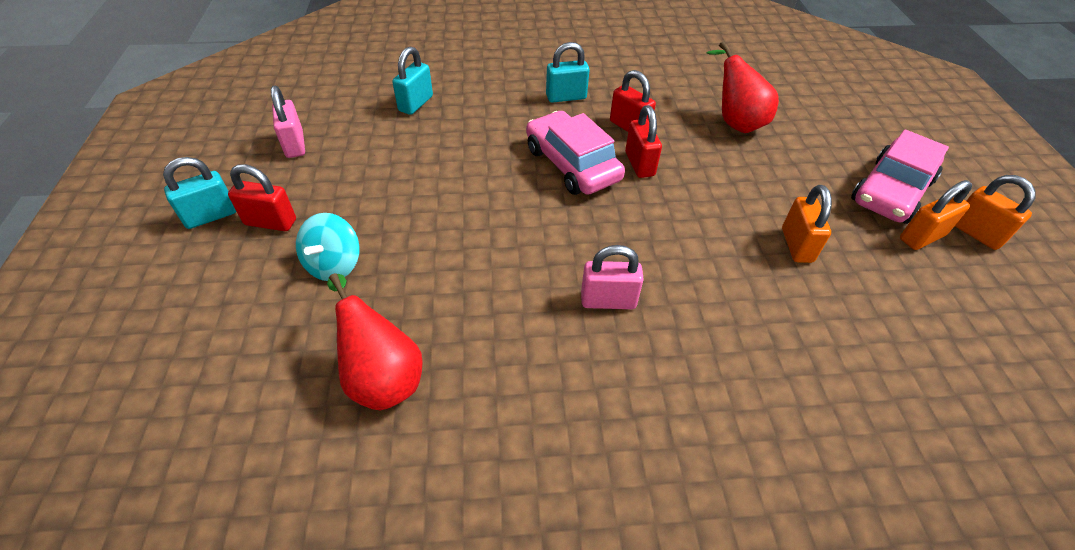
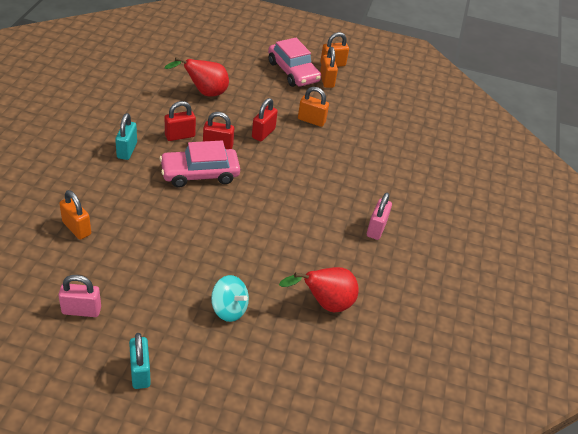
camera: 75 degrees left, 5 degrees down
red padlock [228,164,296,231] -> red padlock moved to [252,98,278,142]
turquoise padlock [392,47,433,115] -> orange padlock [59,190,91,240]
pink padlock [581,245,644,309] -> pink padlock moved to [367,193,392,240]

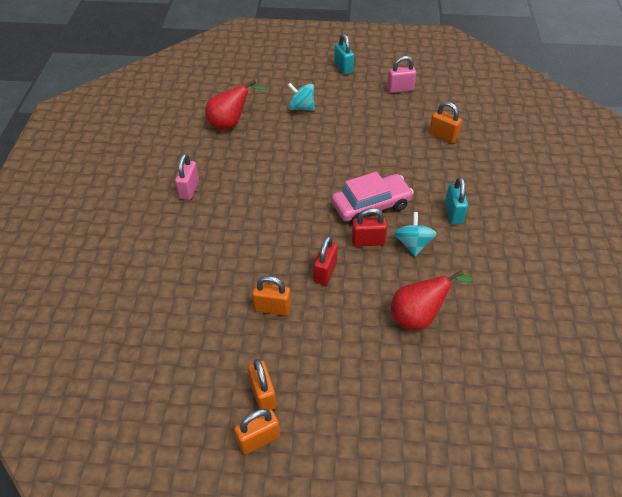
camera: 175 degrees right, 5 degrees up
red padlock [165,101,196,141] -> turquoise spinning top [394,212,437,256]
pink car [268,38,321,87] -> none

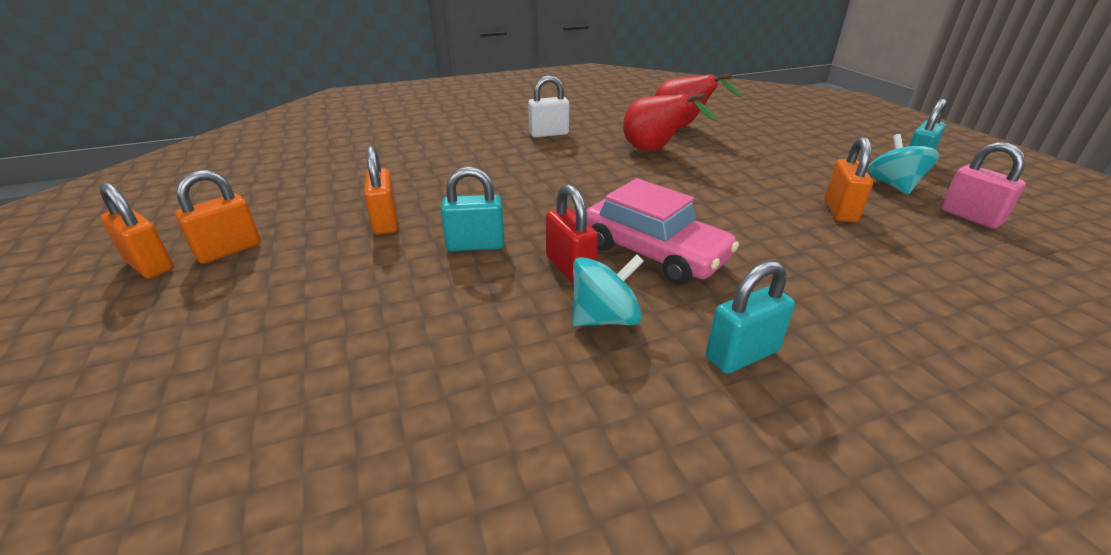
camera: 65 degrees right, 15 degrees down
pink padlock [175,153,199,200] -> white padlock [528,75,569,138]
turquoise spinning top [288,83,315,111] -> turquoise spinning top moved to [867,134,939,195]
red padlock [314,236,338,285] -> turquoise padlock [441,166,504,251]
red pear [391,270,473,330] -> red pear moved to [623,94,717,151]
orange padlock [429,102,462,143] -> orange padlock moved to [825,137,873,223]

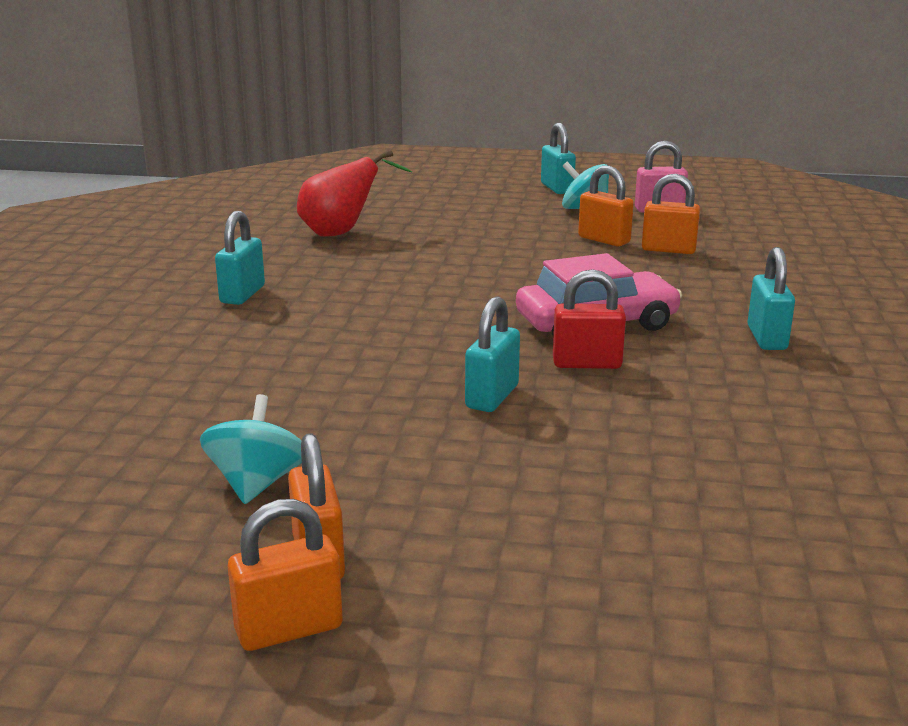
camera: 60 degrees left, 10 degrees down
orange padlock [364,146,398,235] -> orange padlock moved to [642,174,700,254]
white padlock [528,75,569,138] -> turquoise padlock [215,211,265,305]
turquoise spinning top [572,254,644,326] -> turquoise spinning top moved to [200,394,302,504]
red pear [623,94,717,151] -> none

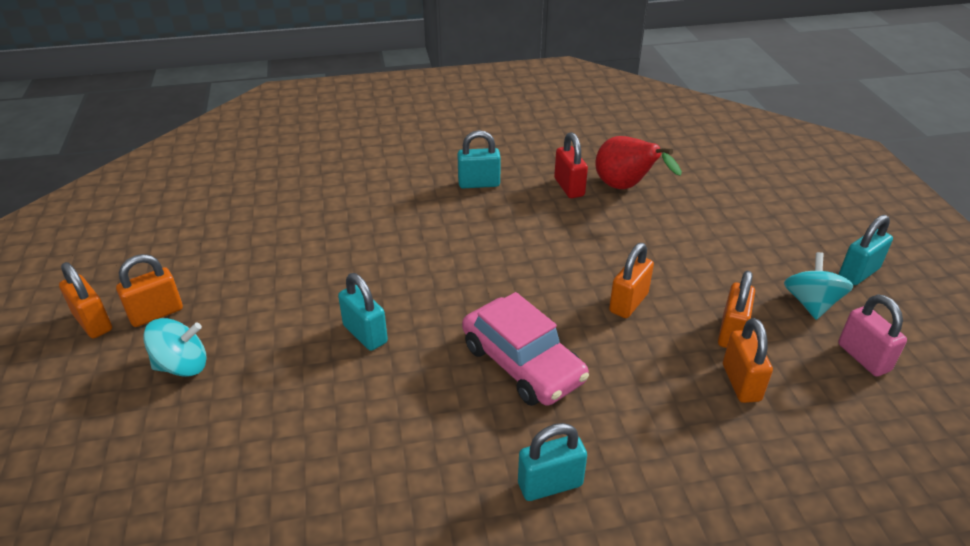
camera: 70 degrees right, 15 degrees up
turquoise spinning top [200,394,302,504] -> turquoise spinning top moved to [143,318,207,377]
turquoise padlock [465,296,520,412] -> turquoise padlock turned 45 degrees clockwise [338,273,388,351]
red padlock [553,269,626,369] -> red padlock moved to [554,132,588,198]
none -> orange padlock [609,243,654,318]

